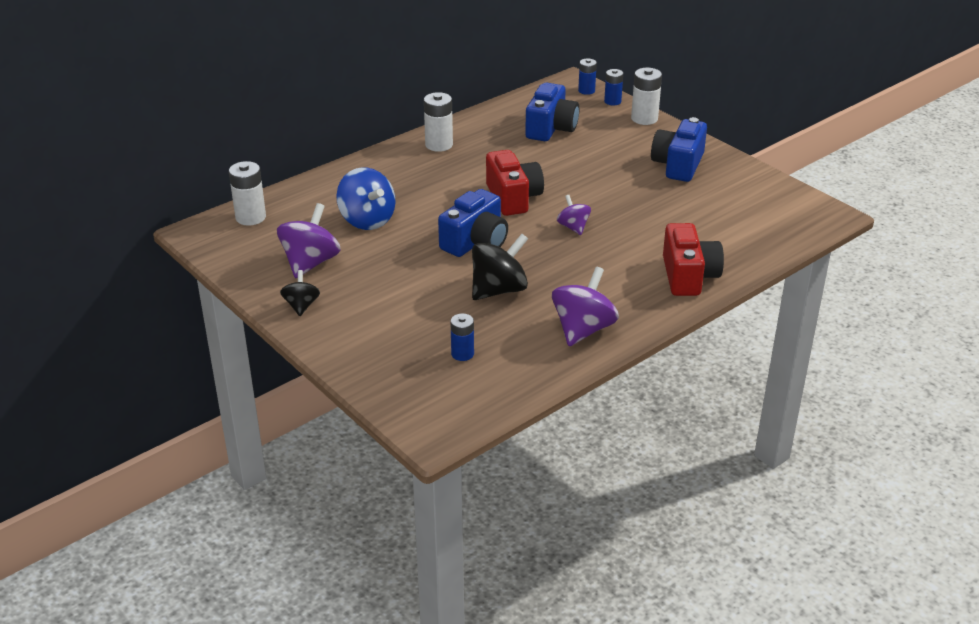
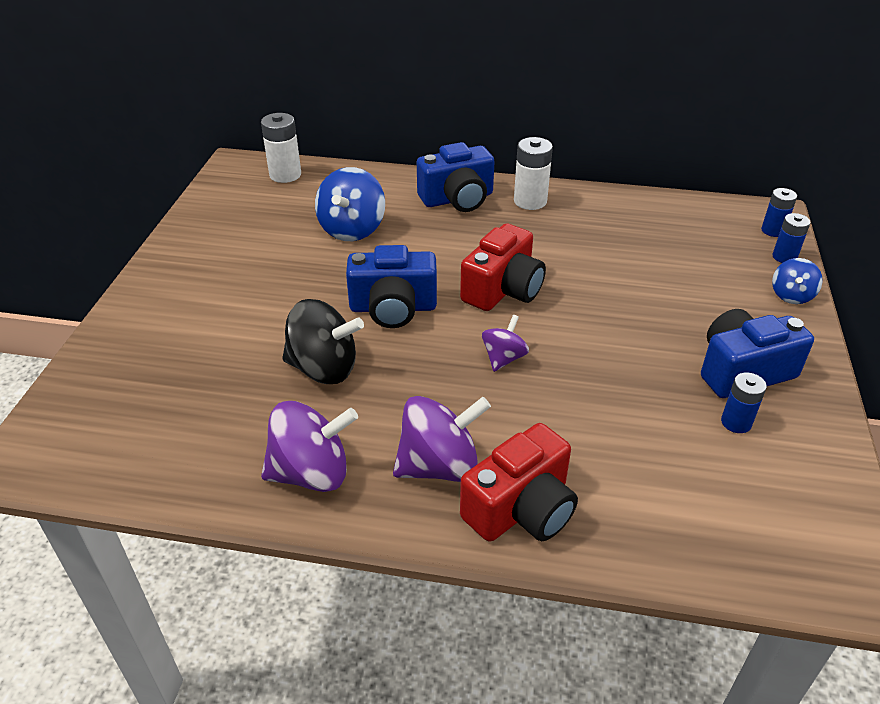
camera: 50 degrees right, 5 degrees up
purple spinning top [277,203,341,278] -> purple spinning top moved to [393,396,491,482]
black spinning top [280,270,320,316] -> none
blue battery [450,313,474,361] -> blue battery moved to [721,373,767,433]
blue camera [525,83,579,141] -> blue camera moved to [417,142,495,212]
white battery [631,68,662,125] -> blue spinning top [772,258,823,304]

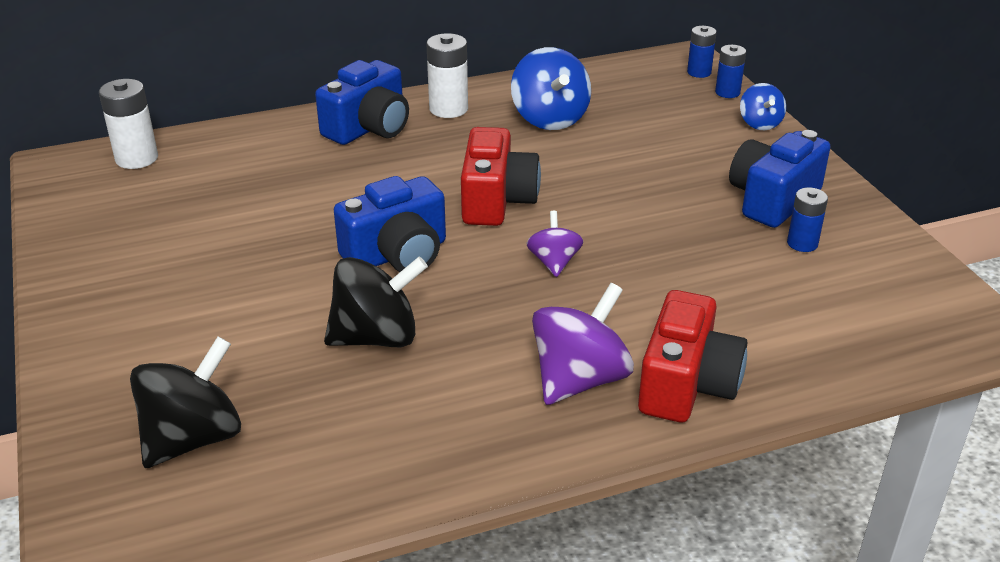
camera: 30 degrees left, 5 degrees down
purple spinning top [261,401,358,492] -> none
blue spinning top [315,167,385,241] -> blue spinning top moved to [511,47,591,130]
none -> black spinning top [130,336,241,468]

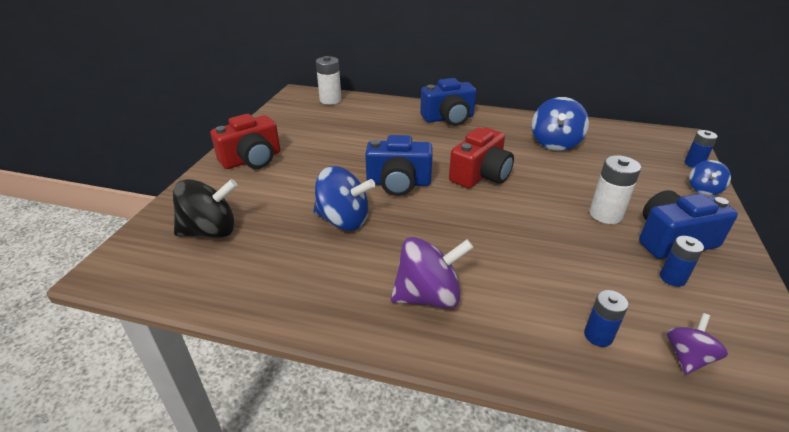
camera: 35 degrees right, 0 degrees up
black spinning top [324,257,428,347] -> blue spinning top [313,166,375,231]
white battery [426,33,468,118] -> white battery moved to [590,155,641,224]
purple spinning top [526,211,583,277] -> purple spinning top moved to [667,313,728,375]
red camera [638,290,747,422] -> red camera moved to [211,114,280,169]
blue battery [687,26,717,78] -> blue battery moved to [584,290,628,347]

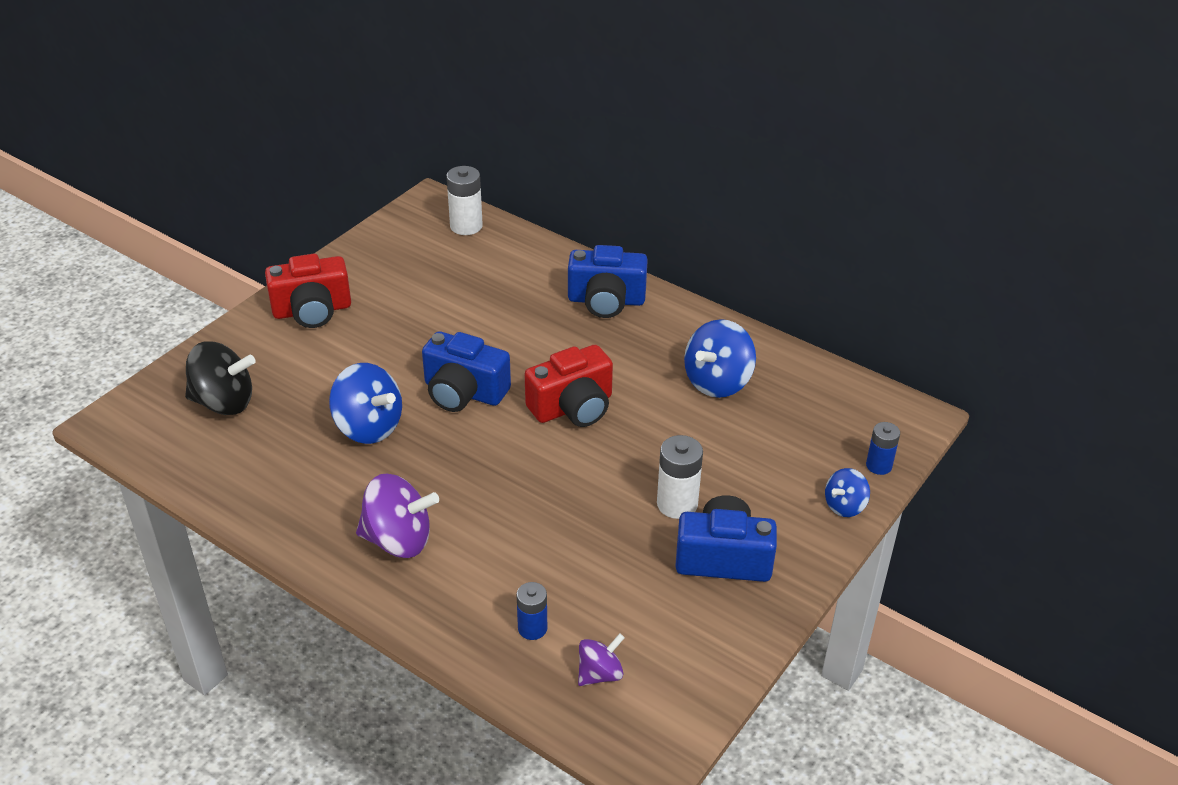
camera: 20 degrees right, 5 degrees up
blue battery [660,236,704,287] -> none

